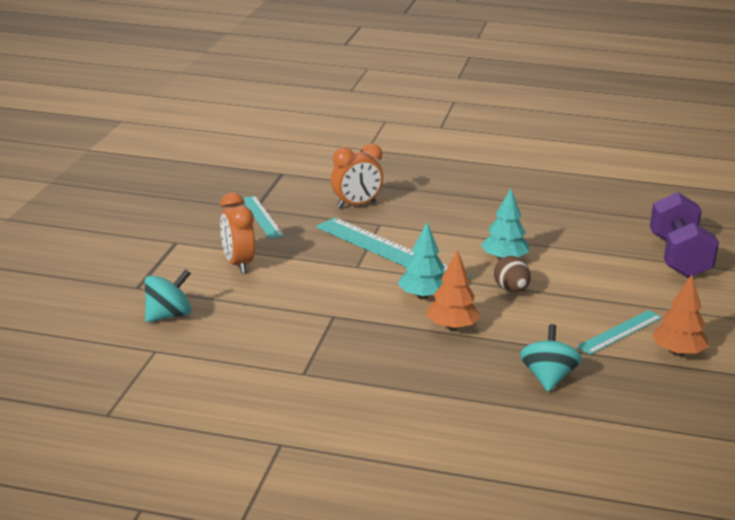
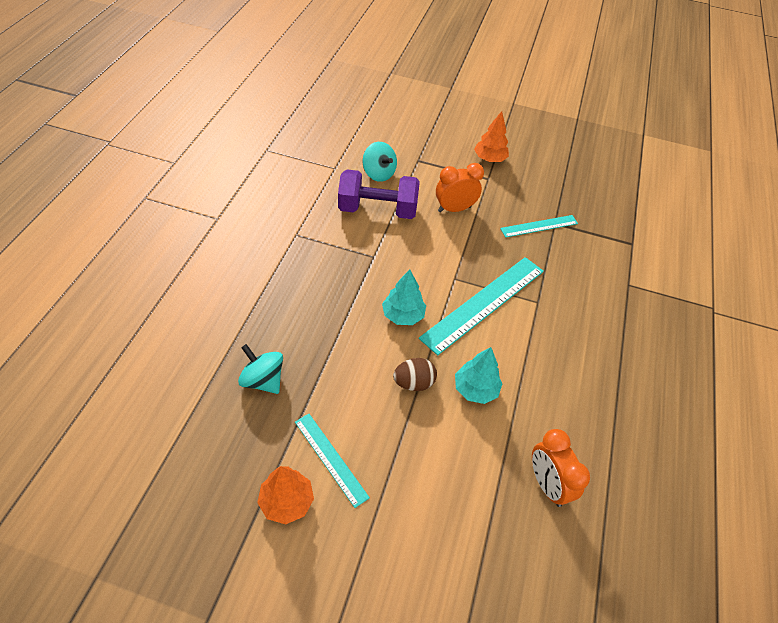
camera: 90 degrees right, 25 degrees up
orange clock [331,143,383,208] -> orange clock moved to [532,429,590,507]
orange tree [426,250,481,330] -> orange tree moved to [474,111,509,162]
turquoise spinning top [520,324,582,392] -> turquoise spinning top turned 150 degrees counterclockwise [238,344,283,394]
purple dumbbell [650,192,719,278] -> purple dumbbell moved to [338,169,419,219]

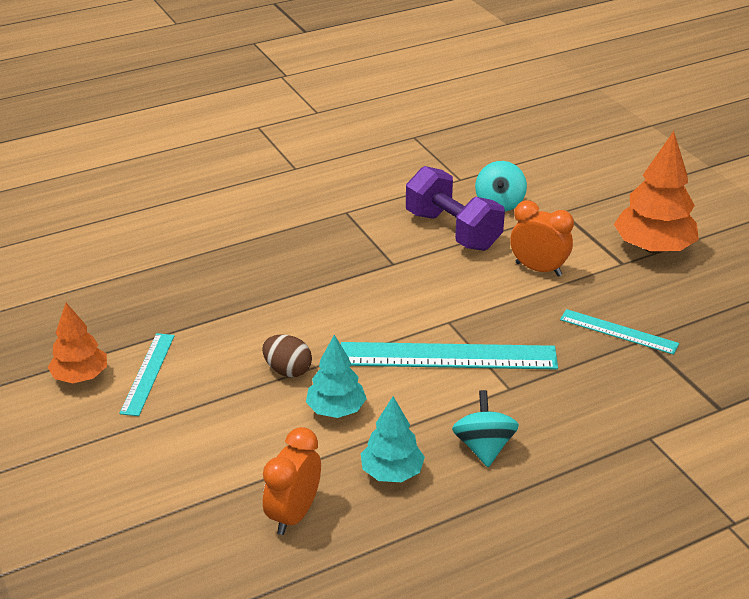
camera: 50 degrees right, 15 degrees down
turquoise spinning top [238,344,283,394] -> turquoise spinning top moved to [452,390,519,467]
turquoise tree [382,269,426,325] -> turquoise tree moved to [361,396,425,482]
orange tree [474,111,509,162] -> orange tree [614,131,699,253], size x1.63

